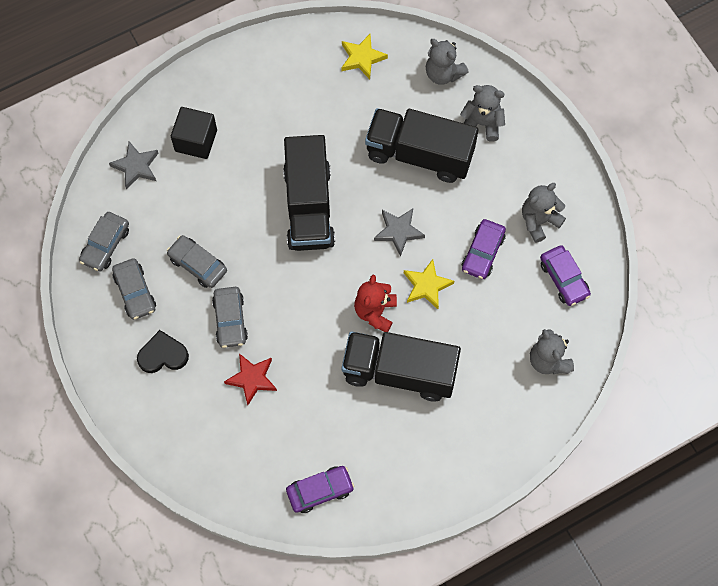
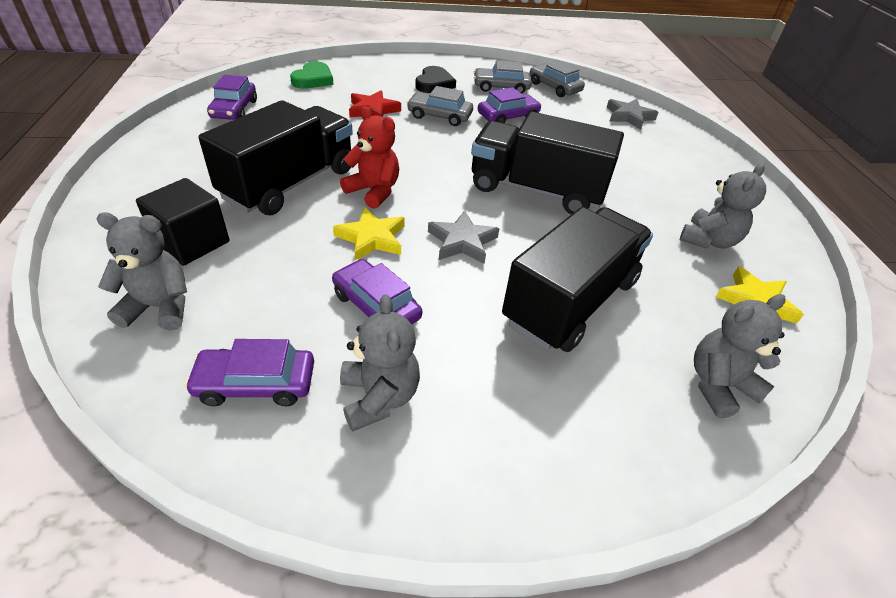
camera: 110 degrees right, 25 degrees down
grey car [167,235,227,288] -> purple car [478,87,542,123]
black cube [171,107,217,159] -> black cube moved to [136,178,229,266]
grey teddy bear [460,85,505,141] -> grey teddy bear moved to [680,163,766,249]
none -> green heart [290,62,334,89]

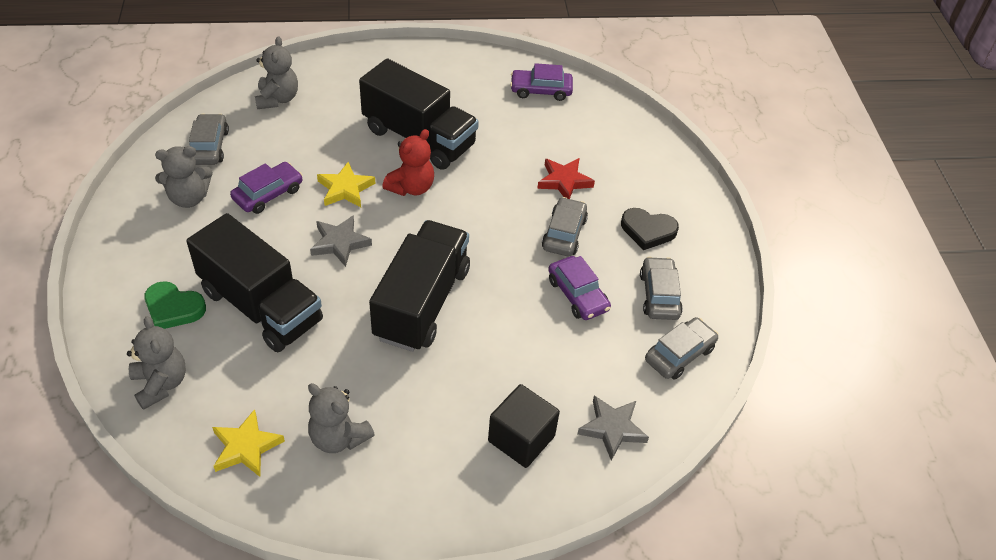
camera: 90 degrees right, 5 degrees up
black cube [136,178,229,266] -> black cube moved to [488,384,560,468]
purple car [185,339,314,406] -> grey car [189,114,229,165]
green heart [290,62,334,89] -> green heart moved to [144,281,206,329]

